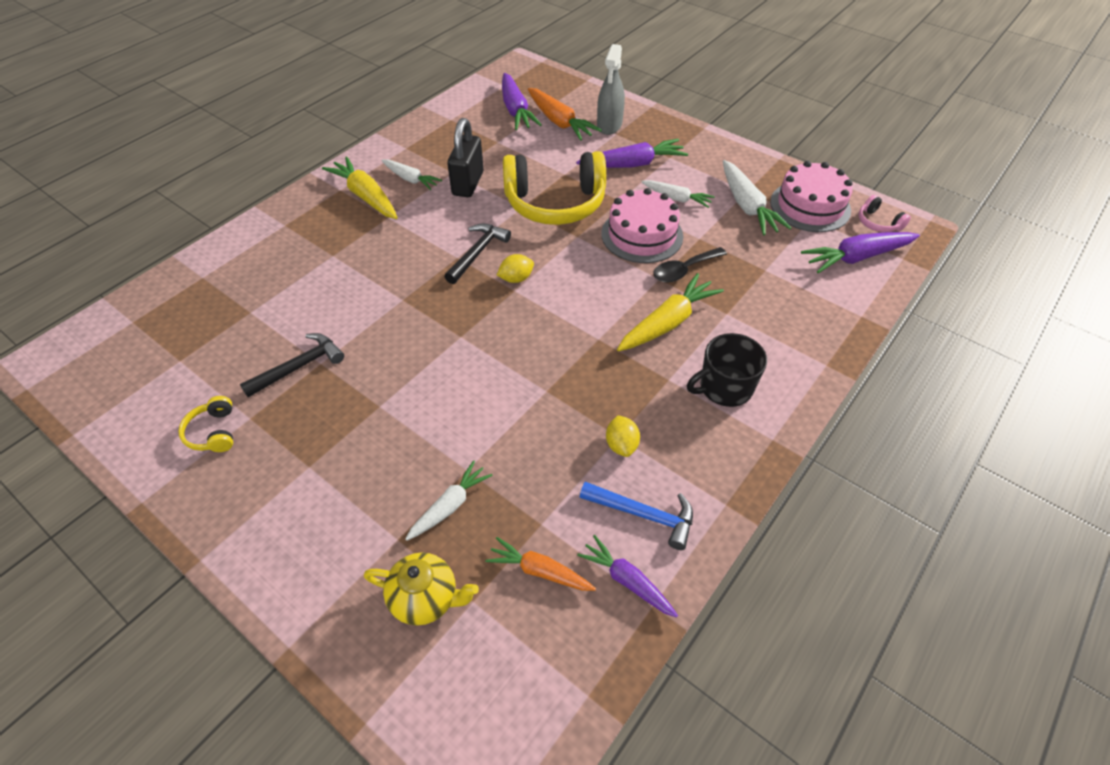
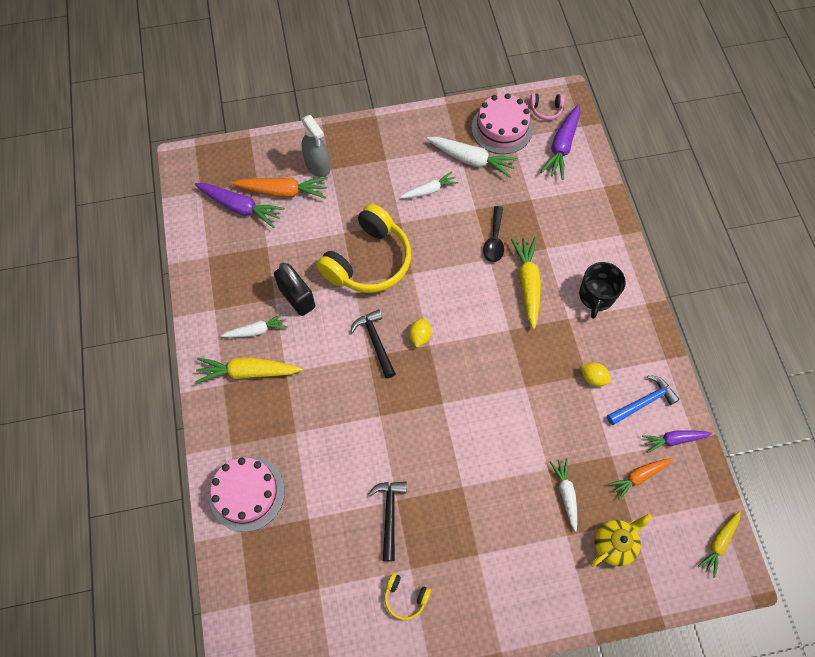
camera: 50 degrees left, 15 degrees up
purple carrot [576,139,688,168] -> none
pink cake [601,188,683,263] -> pink cake moved to [209,456,285,532]
none -> yellow carrot [697,511,741,578]

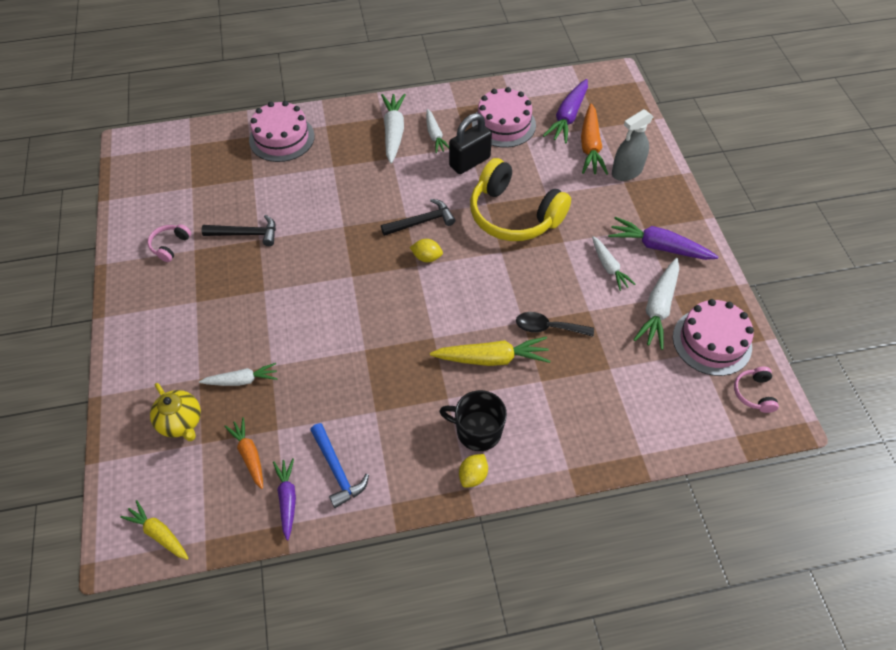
camera: 90 degrees right, 10 degrees down
yellow carrot [195,357,303,383] -> white carrot [381,94,406,164]
yellow headphones [384,573,431,620] -> pink headphones [148,224,191,262]
purple carrot [540,104,580,180] -> purple carrot moved to [608,217,718,260]
yellow lemon [580,363,611,387] -> yellow lemon moved to [459,454,488,488]
none -> pink cake [472,87,536,148]

